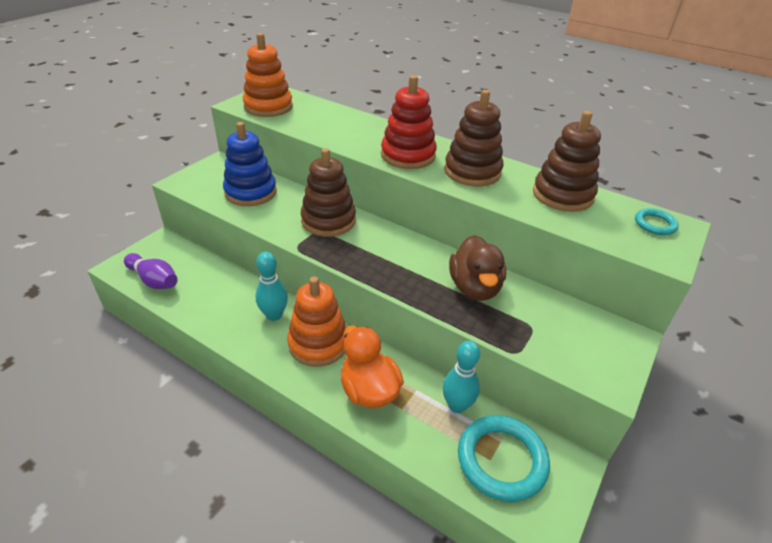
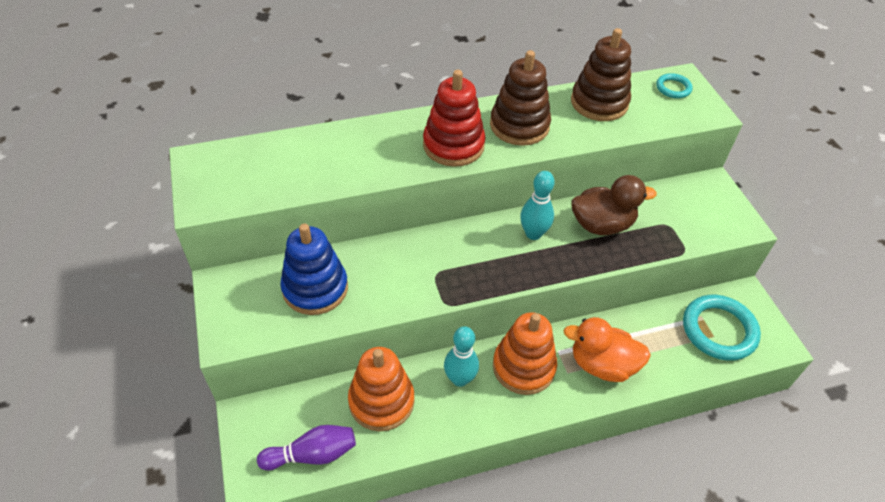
camera: 50 degrees left, 10 degrees up
orange stacking toy [243,33,293,117] -> orange stacking toy moved to [348,347,415,431]
brown stacking toy [301,148,356,237] -> none
turquoise bowling pin [443,341,480,413] -> turquoise bowling pin moved to [520,171,555,240]
brown duck [449,235,506,301] -> brown duck turned 45 degrees counterclockwise [571,175,657,235]

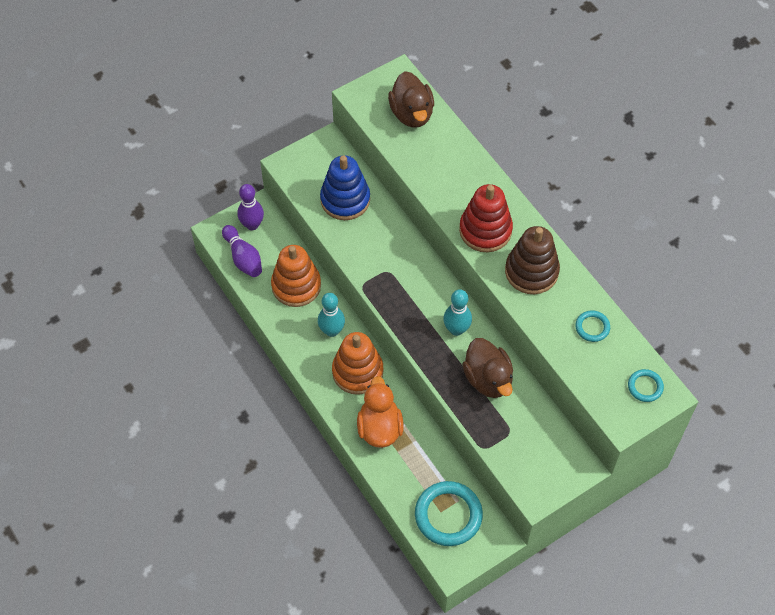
camera: 75 degrees right, 10 degrees up
brown stacking toy [571,28,631,121] -> turquoise ring [575,310,610,342]
none -> purple bowling pin [238,184,264,230]
none -> brown duck [388,71,434,128]

